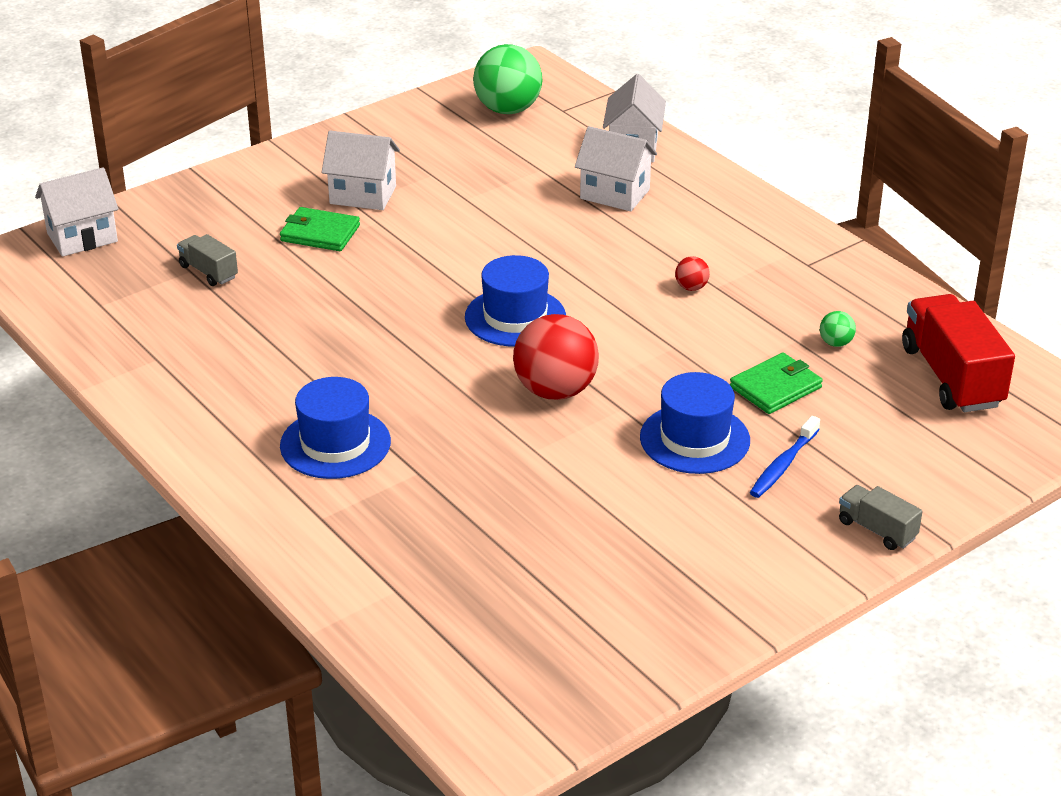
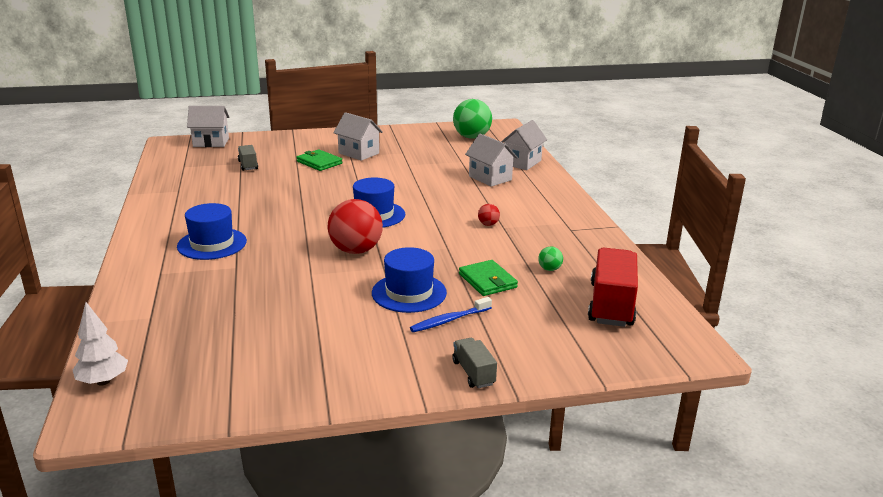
camera: 25 degrees right, 10 degrees down
green wallet [730,353,823,414] -> green wallet turned 75 degrees clockwise [459,260,518,296]
none -> white tree [73,302,128,386]

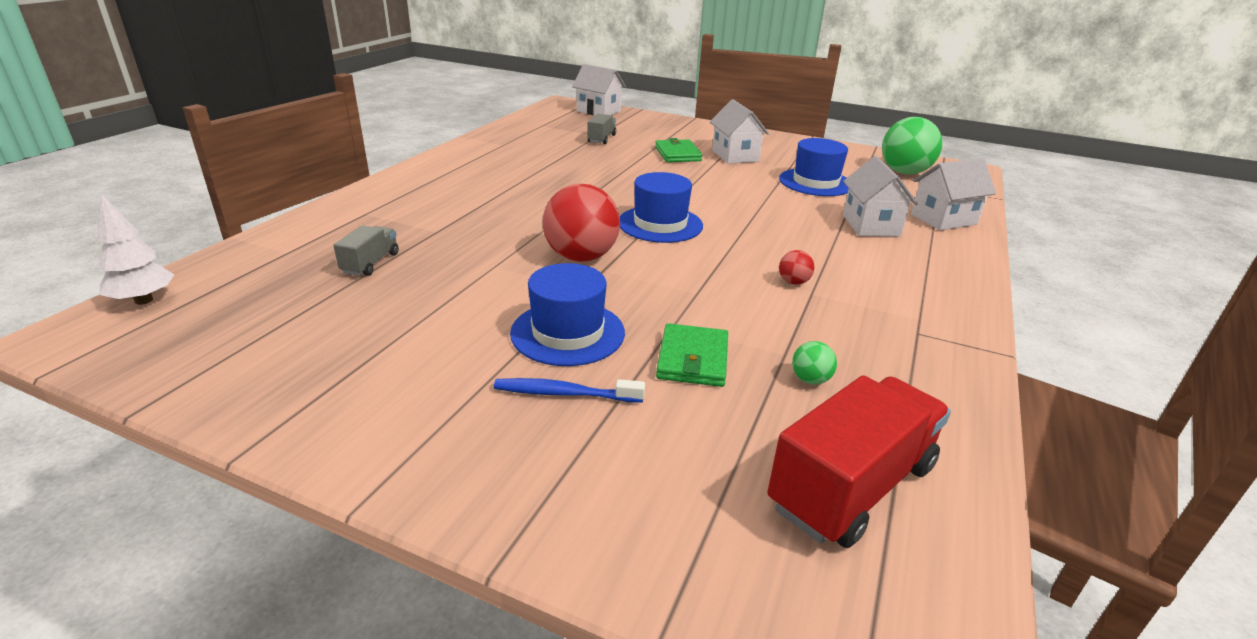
camera: 35 degrees right, 5 degrees up
blue hat [177,203,247,260] -> blue hat moved to [779,138,849,196]
grey truck [452,338,497,388] -> grey truck moved to [333,226,399,276]

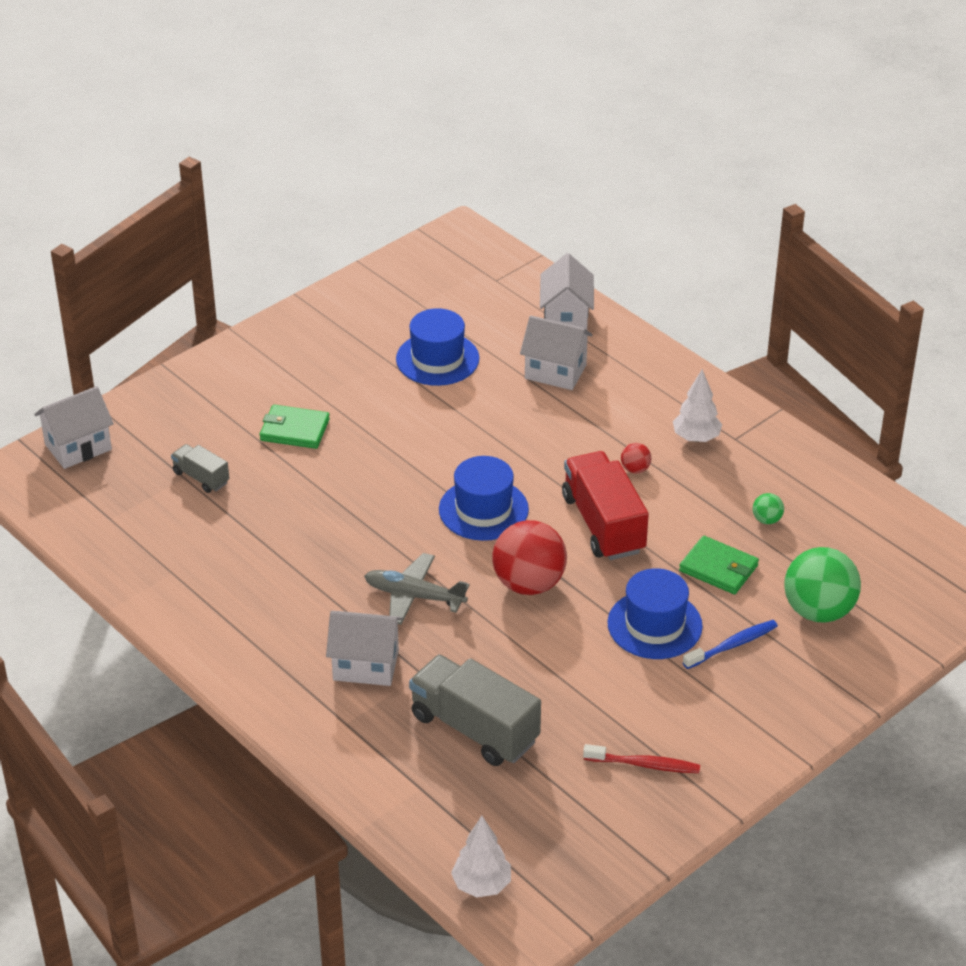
camera: 65 degrees left, 10 degrees up
grey truck [333,226,399,276] -> grey truck [409,655,541,766], size x1.95
blue toothbrush [494,378,645,403] -> blue toothbrush turned 150 degrees counterclockwise [683,620,778,669]
white house [710,99,769,164] -> white house moved to [326,611,403,686]
red truck [767,375,951,548] -> red truck moved to [562,451,649,560]
green ball [882,117,942,174] -> green ball moved to [784,547,861,623]
none -> grey plane [364,553,469,625]
none -> red toothbrush [583,744,700,773]
none -> white tree [673,369,722,442]

